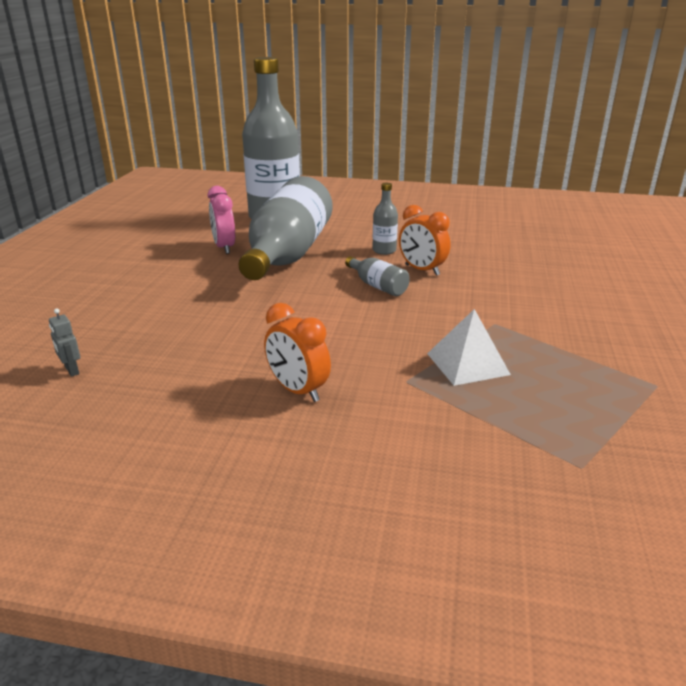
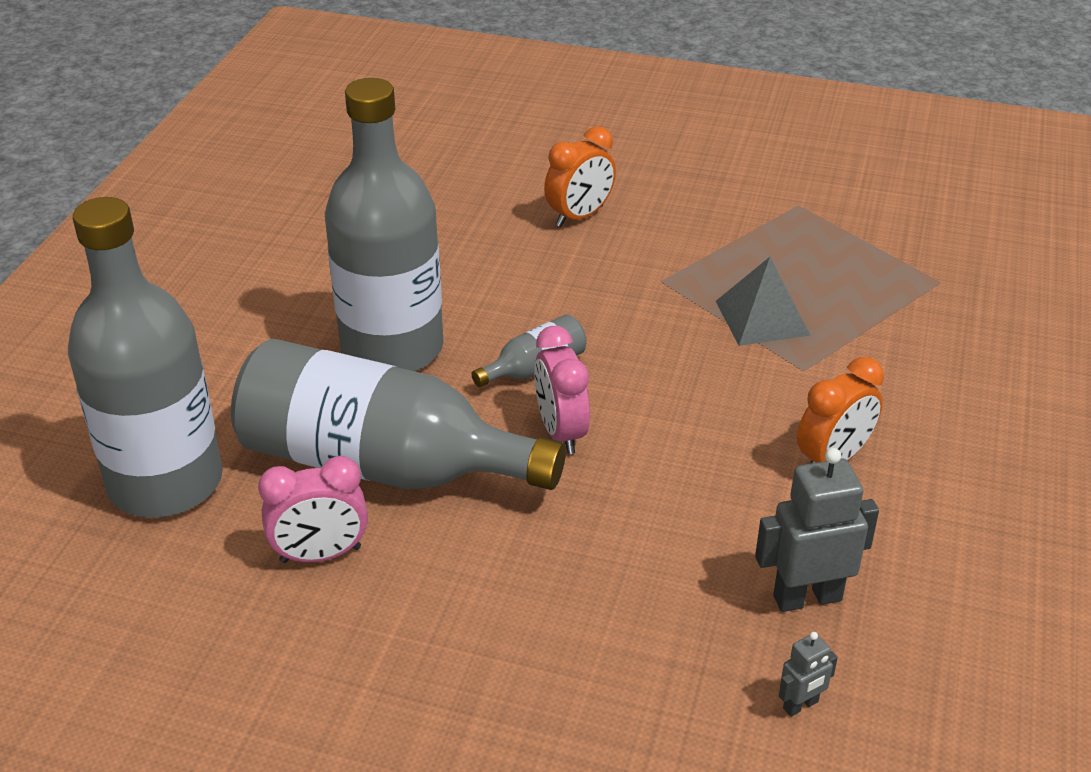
camera: 85 degrees left, 10 degrees up
grey bottle [372,183,398,255] -> grey bottle [325,78,444,371], size x2.46
orange clock [399,205,450,276] -> orange clock moved to [544,126,616,227]
white pyramid [427,309,511,386] -> grey pyramid [716,257,811,346]
none -> pink clock [534,326,590,454]
none -> grey robot [755,448,879,612]

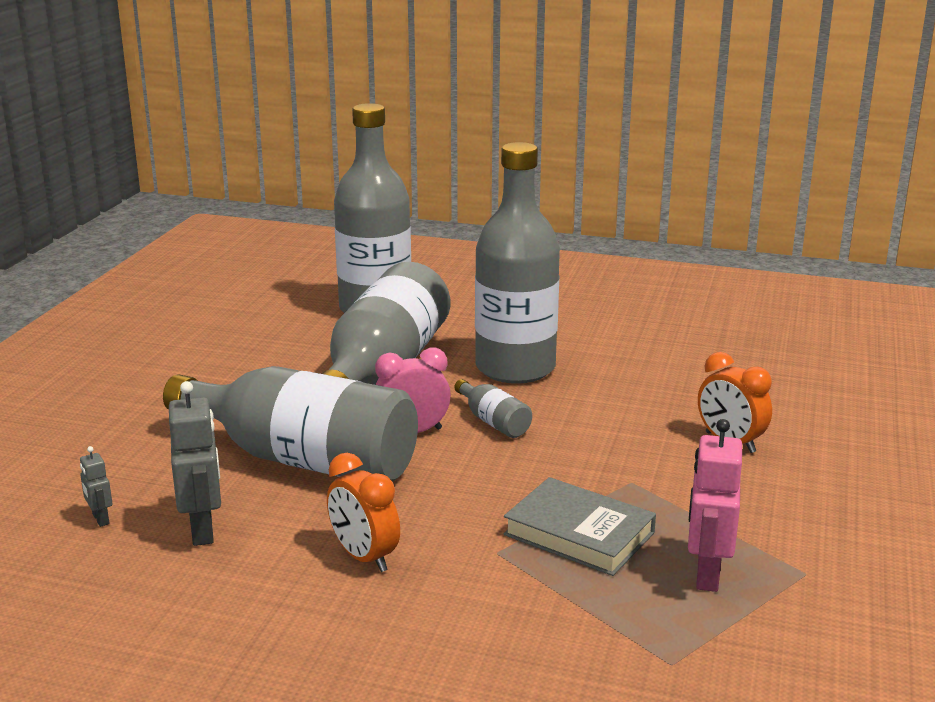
camera: 90 degrees right, 15 degrees down
pink clock [258,456,368,563] -> none
grey pyramid [716,257,811,346] -> grey book [504,477,656,576]
none -> grey bottle [163,366,418,482]
none -> pink robot [688,419,742,592]

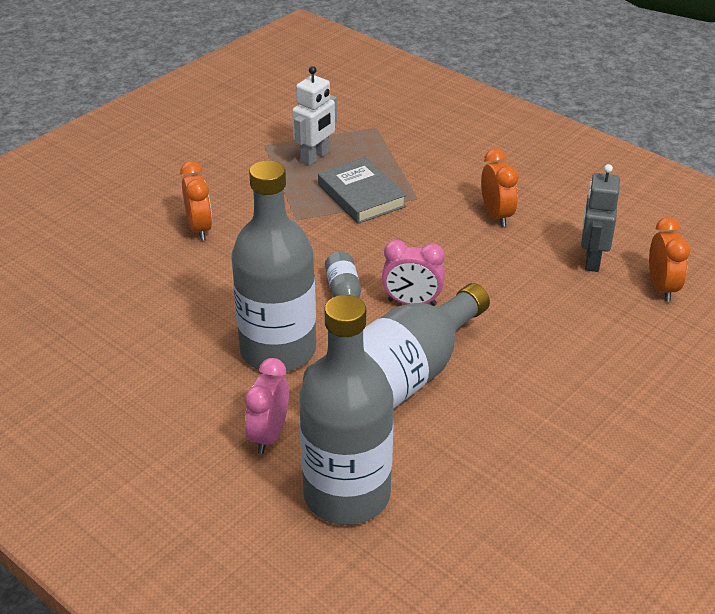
camera: 155 degrees left, 15 degrees up
grey robot [80,446,113,527] -> orange clock [649,217,690,302]
grey bottle [163,366,418,482] -> none
pink robot [688,419,742,592] -> white robot [292,66,337,166]
none -> pink clock [245,358,289,454]

